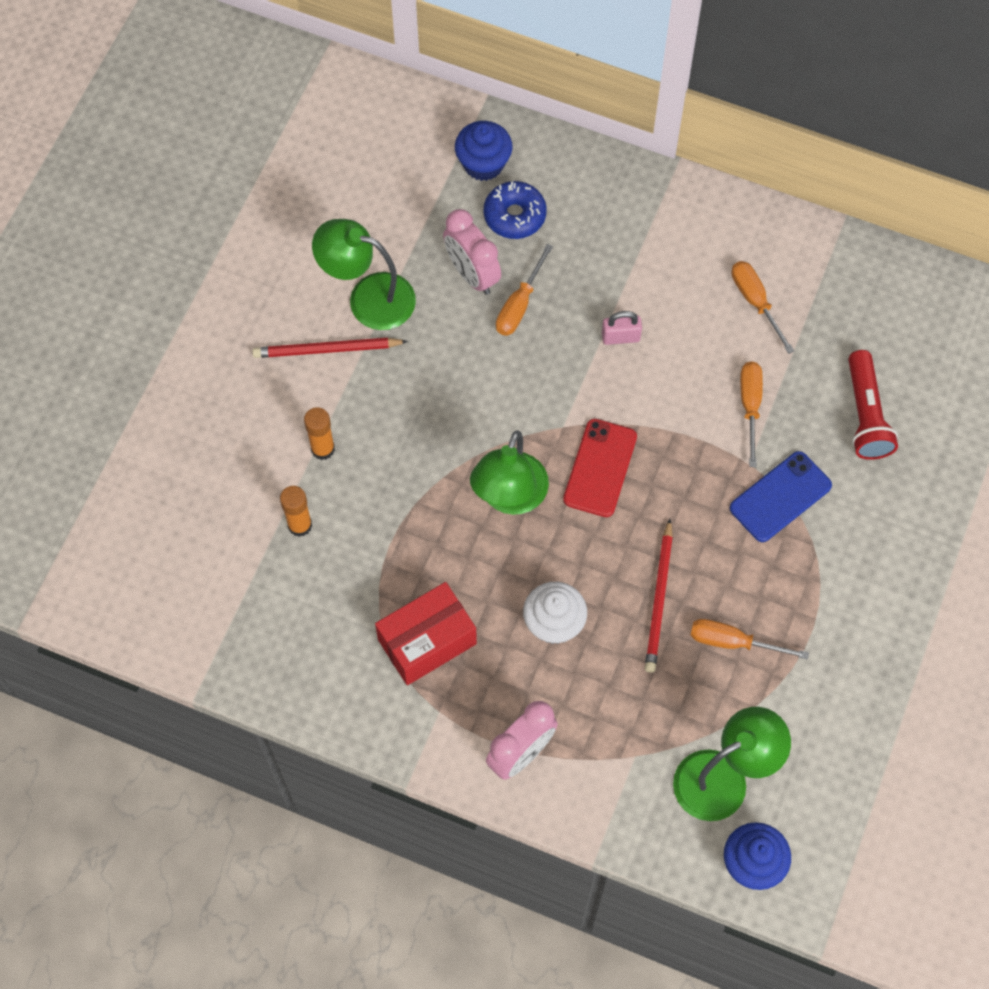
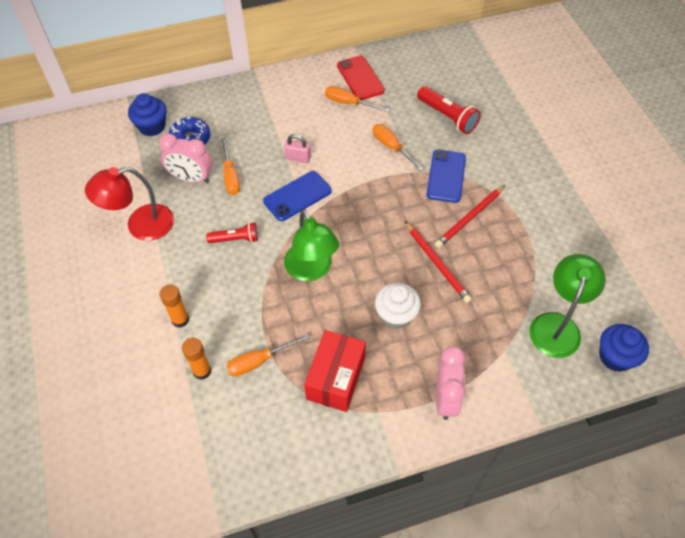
camera: 40 degrees left, 10 degrees down
red pencil [252,338,408,358] -> red pencil moved to [435,185,505,248]
green lamp [312,219,416,330] -> red lamp [85,167,174,241]
red phone [563,419,637,517] -> red phone moved to [337,56,384,100]
pink padlock [602,311,642,345] -> pink padlock turned 60 degrees clockwise [284,134,311,163]
orange screwdriver [690,619,809,660] -> orange screwdriver moved to [226,334,309,377]
none -> red flashlight [206,222,258,243]
none -> blue phone [263,171,332,221]

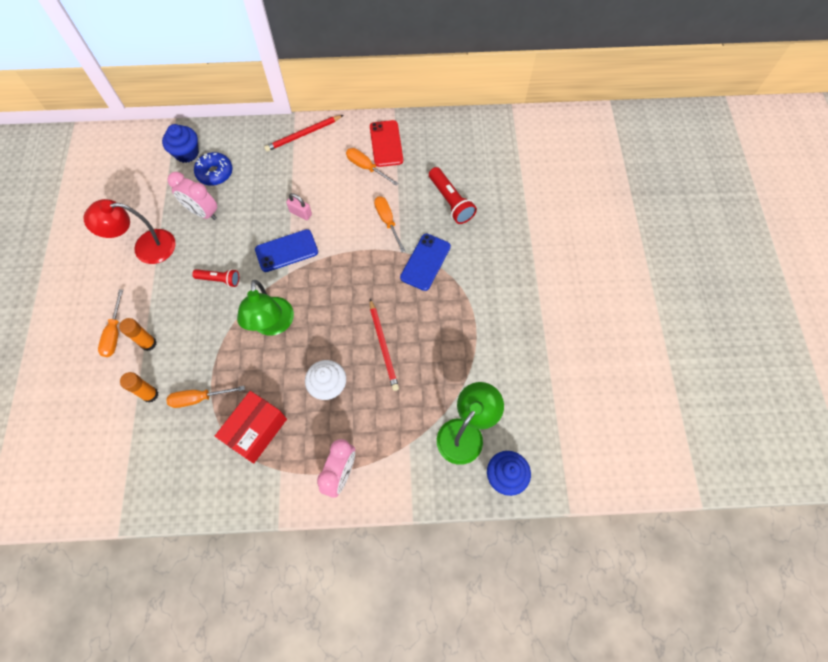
camera: 15 degrees right, 10 degrees up
orange screwdriver [221,138,240,195] -> orange screwdriver moved to [98,289,123,357]
red pencil [435,185,505,248] -> red pencil moved to [264,115,343,152]

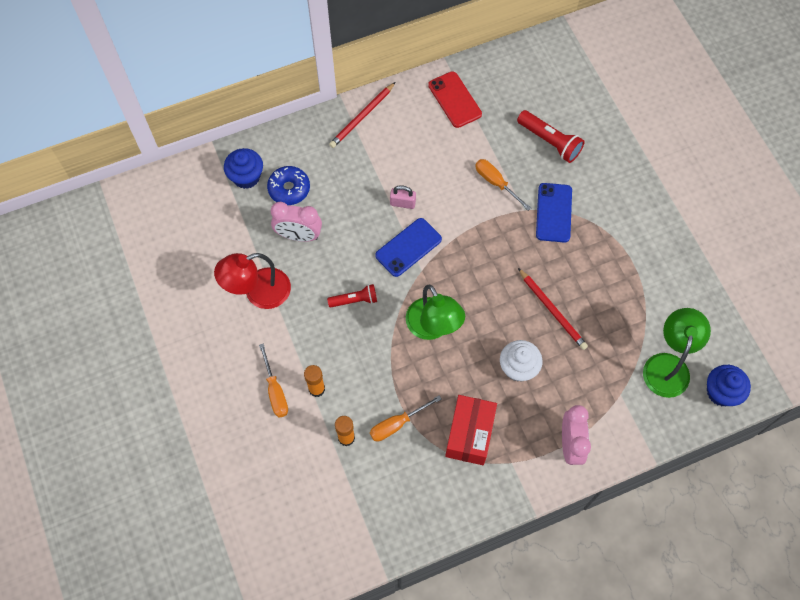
camera: 20 degrees left, 0 degrees up
orange screwdriver [346,148,398,186] -> none

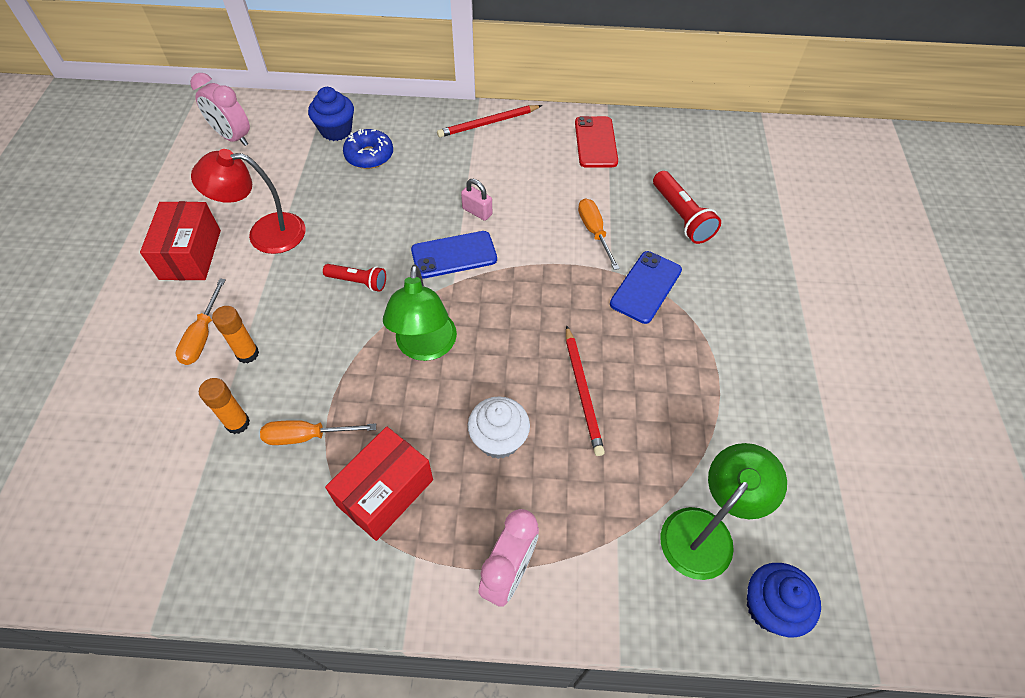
camera: 25 degrees right, 10 degrees down
pink clock [271,202,322,242] -> pink clock moved to [190,73,250,146]
none -> red box [140,201,221,280]

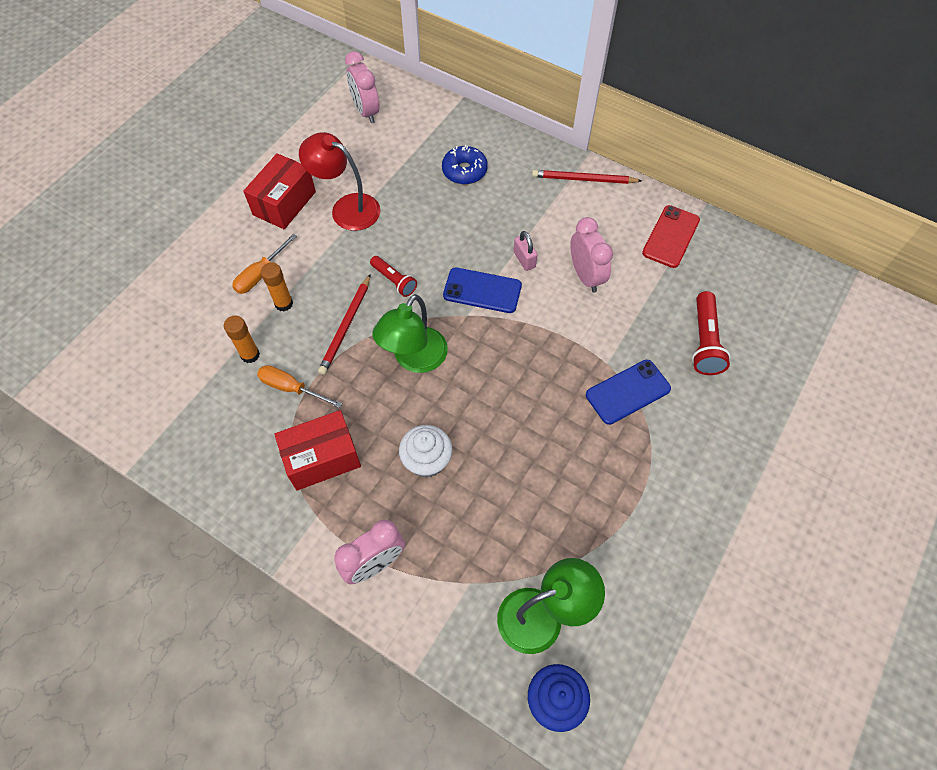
camera: 30 degrees right, 5 degrees up
blue cupcake [308,87,354,141] -> none
red pencil [566,325,605,456] -> red pencil moved to [318,274,371,375]
orange screwdriver [578,198,620,270] -> none
none -> pink clock [570,217,613,293]

